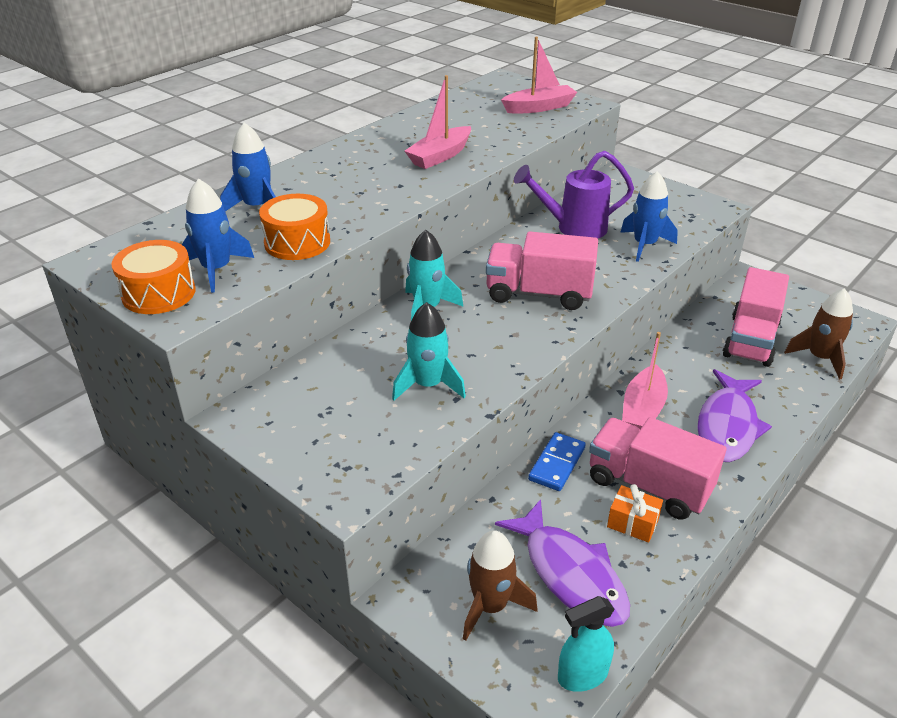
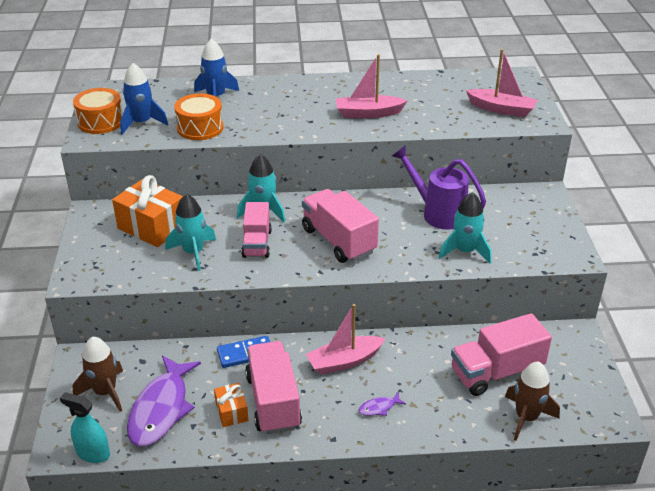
camera: 45 degrees right, 0 degrees up
blue rocket [620,171,678,262] -> turquoise rocket [439,192,491,263]
purple fish [697,369,772,462] -> purple fish [358,393,406,416], size x0.41
none -> orange gift [112,175,183,247]
none -> pink truck [241,202,272,258]

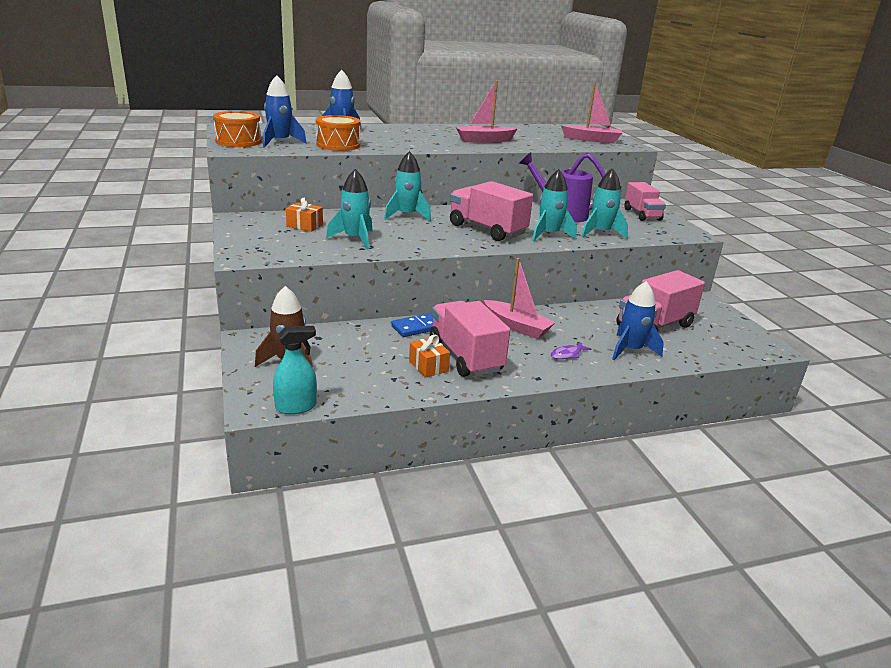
camera: 15 degrees left, 10 degrees down
turquoise spray bottle [60,393,110,463] -> turquoise spray bottle turned 150 degrees clockwise [273,326,317,414]
orange gift [112,175,183,247] -> orange gift [286,198,323,232], size x0.53
purple fish [127,355,201,447] -> none
pink truck [241,202,272,258] -> pink truck moved to [624,182,666,221]
pink boat [306,304,386,375] -> pink boat turned 105 degrees counterclockwise [484,258,555,339]
brown rocket [505,362,560,441] -> none
none -> turquoise rocket [532,169,577,241]
none -> blue rocket [612,281,664,360]

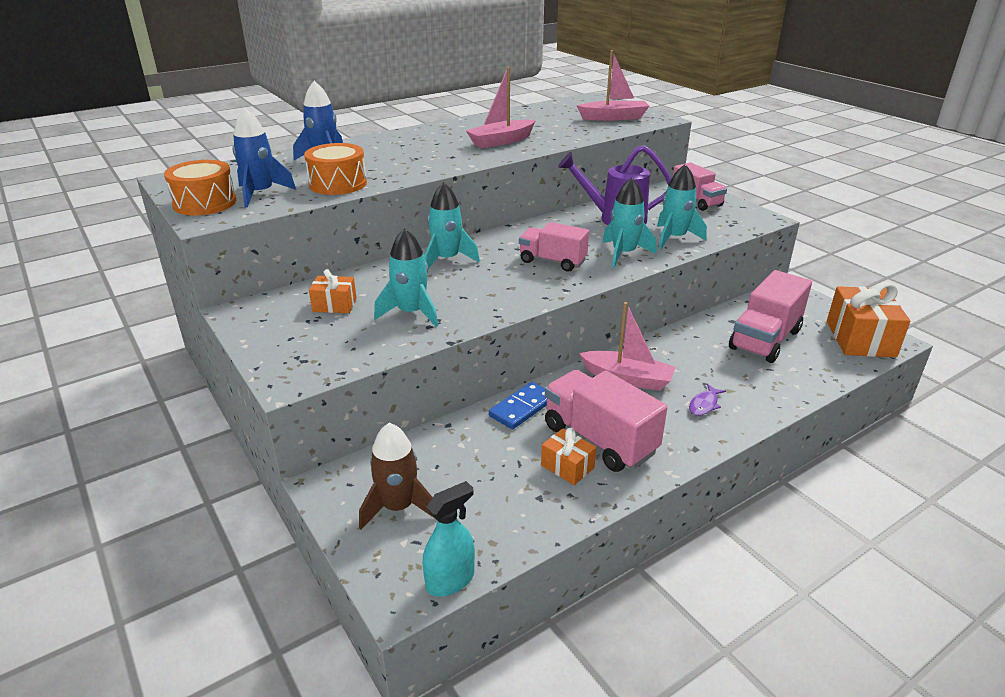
camera: 15 degrees left, 5 degrees up
pink truck [450,181,533,241] -> pink truck [519,222,589,272], size x0.67
blue rocket [612,281,664,360] -> none
none -> orange gift [827,282,910,357]

